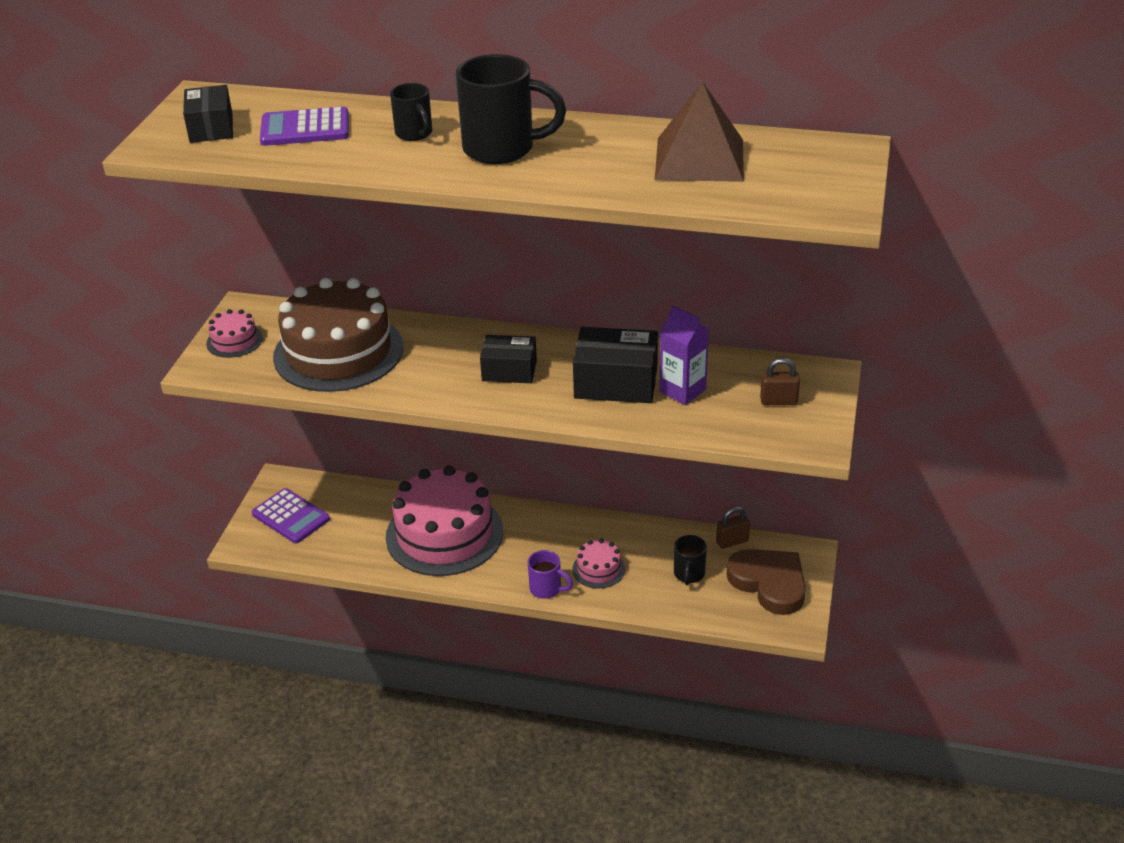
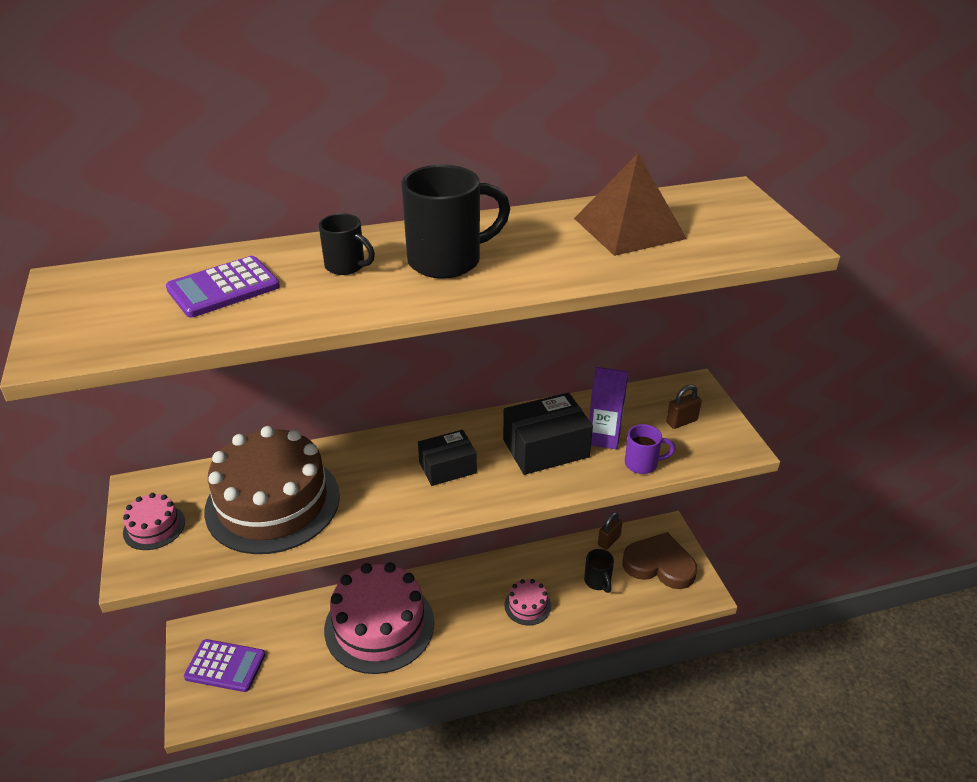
camera: 30 degrees left, 0 degrees up
black box [183,85,233,143] -> none
purple mug [528,550,573,599] -> purple mug moved to [625,424,676,474]

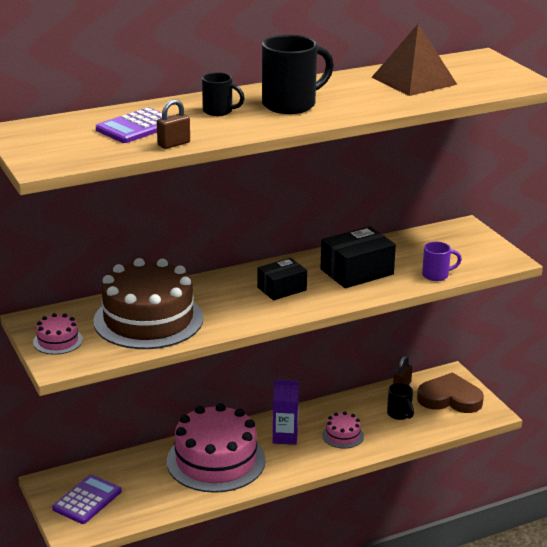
camera: 10 degrees left, 10 degrees down
purple calculator [184,639,265,692] -> purple calculator turned 60 degrees counterclockwise [52,474,122,524]
purple carton [589,367,628,450] -> purple carton moved to [273,380,299,445]
brown padlock [666,385,702,429] -> brown padlock moved to [157,99,190,149]

